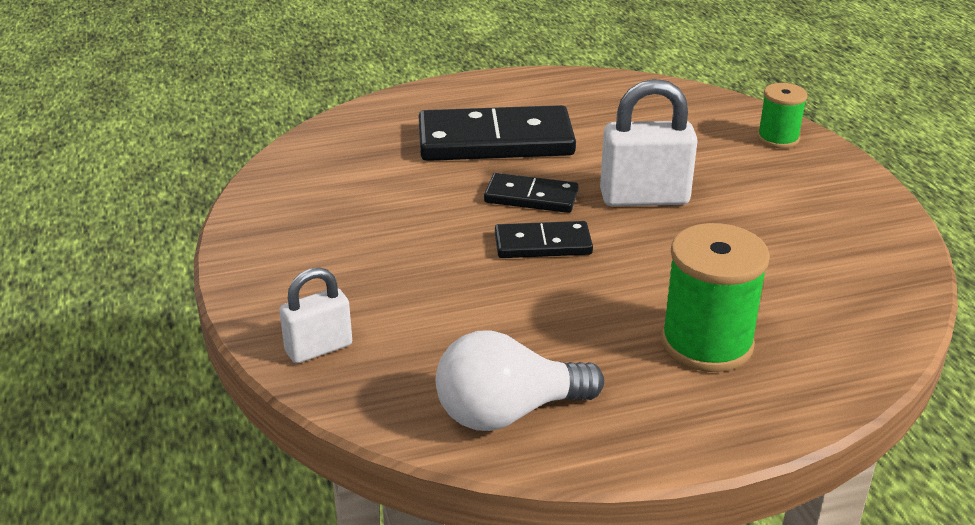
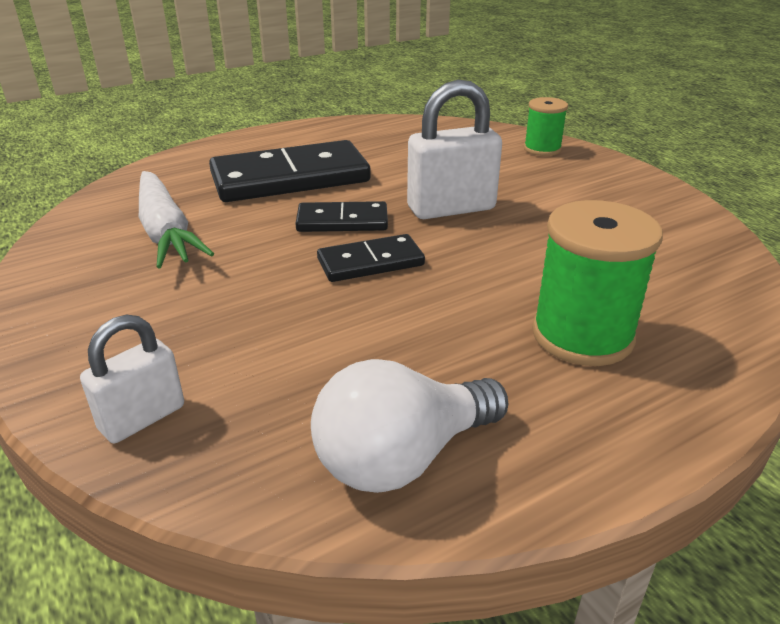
camera: 15 degrees left, 0 degrees up
none -> white carrot [139,171,214,269]

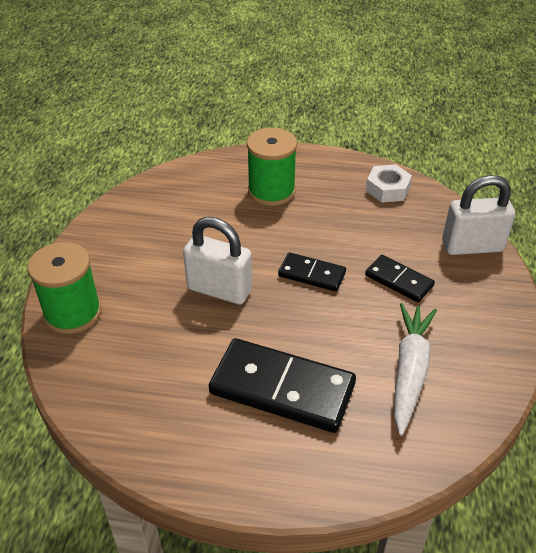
camera: 140 degrees left, 10 degrees up
white padlock [80,314,184,443] -> white padlock [442,175,515,255], size x1.61
black domino [296,201,388,232] -> black domino moved to [365,255,435,302]
white light bulb [311,359,508,493] -> white nut [366,164,412,203]
green spool [524,97,568,156] -> green spool [28,242,102,334], size x1.70

